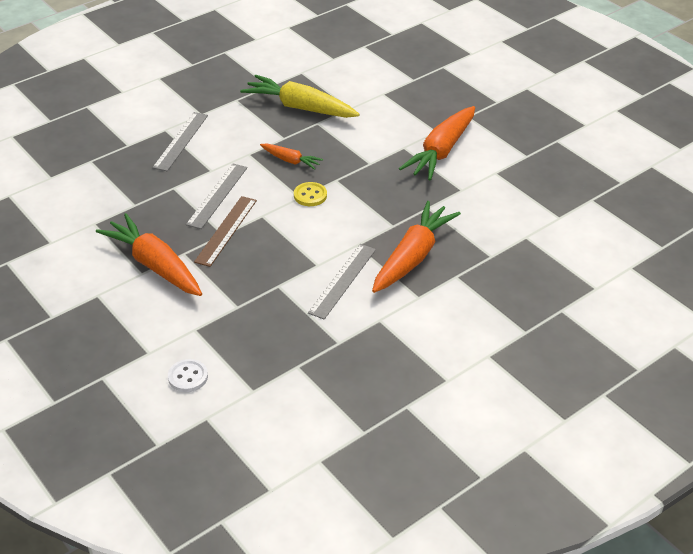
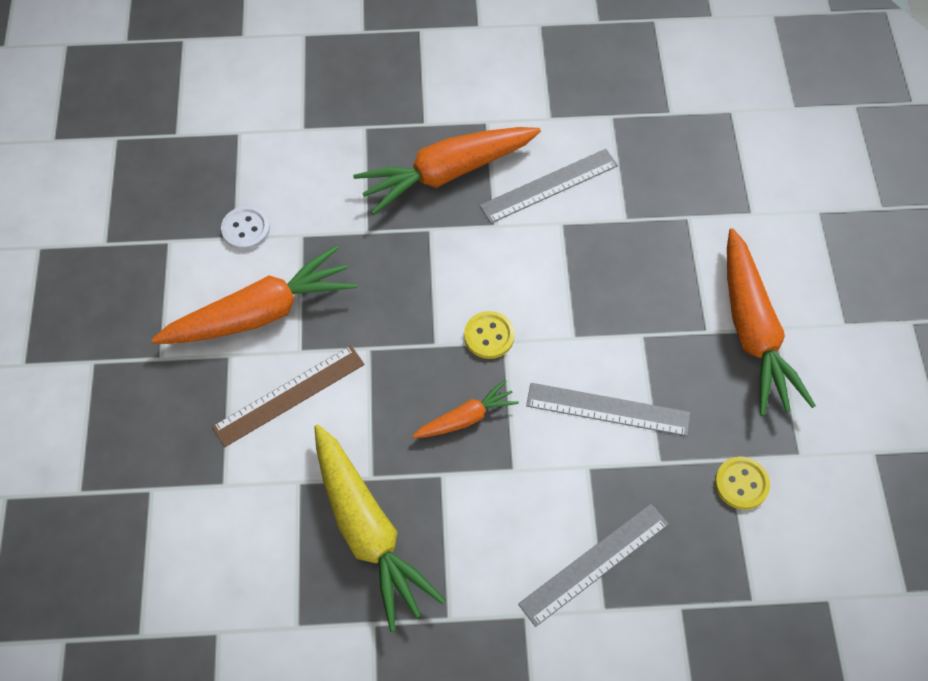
camera: 145 degrees left, 20 degrees up
white button [168,359,208,392] -> white button moved to [221,206,270,250]
grey ruler [186,164,247,229] -> grey ruler turned 45 degrees clockwise [526,383,691,436]
brown ruler [194,196,257,267] -> brown ruler moved to [212,345,365,447]
orange carrot [260,143,323,170] -> orange carrot turned 90 degrees clockwise [412,380,519,438]
none -> yellow button [715,457,770,510]

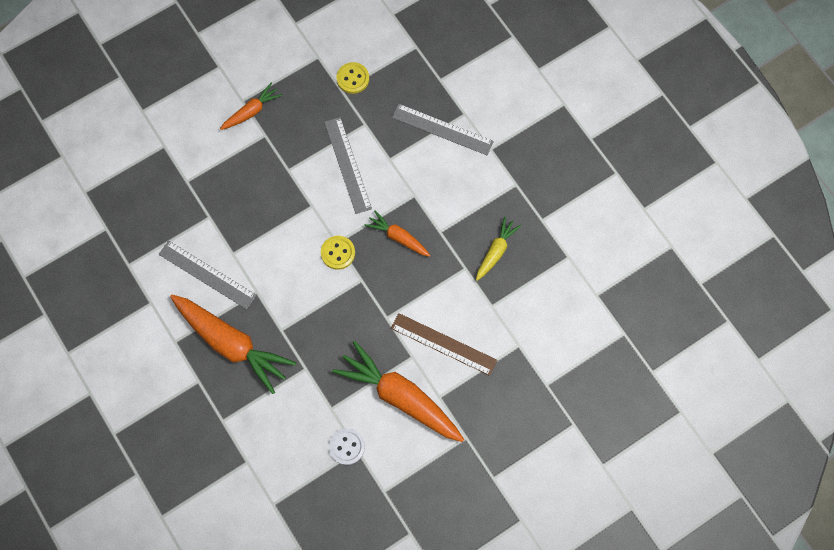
camera: 120 degrees left, 10 degrees up
yellow carrot [314,425,446,632] -> yellow carrot [476,217,521,281], size x0.52
orange carrot [727,228,816,416] -> orange carrot [220,83,282,130], size x0.52

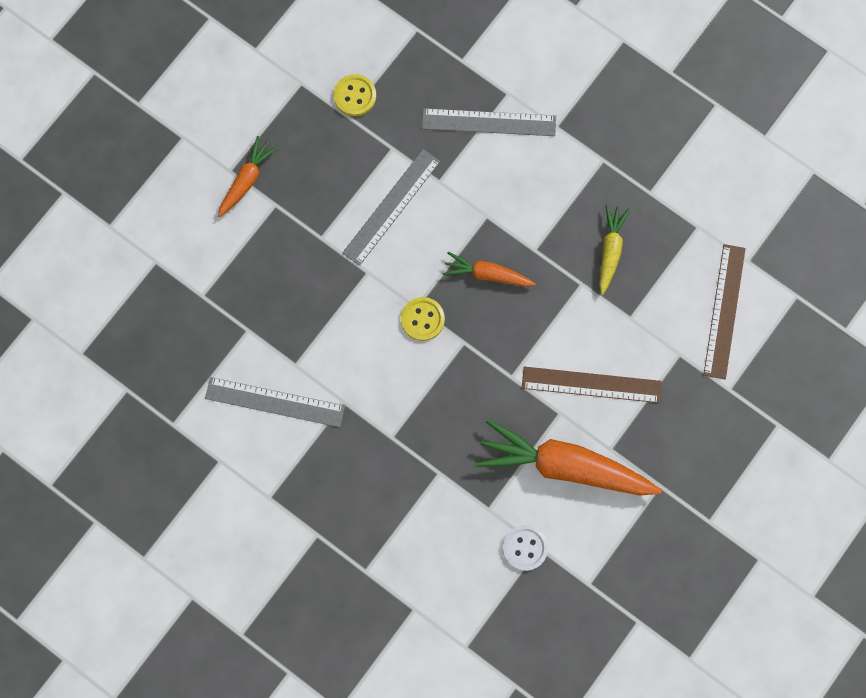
camera: 20 degrees left, 5 degrees up
orange carrot [170,295,296,394] -> none
grey ruler [325,117,372,214] -> grey ruler turned 75 degrees clockwise [342,149,440,266]
none -> brown ruler [703,244,746,379]

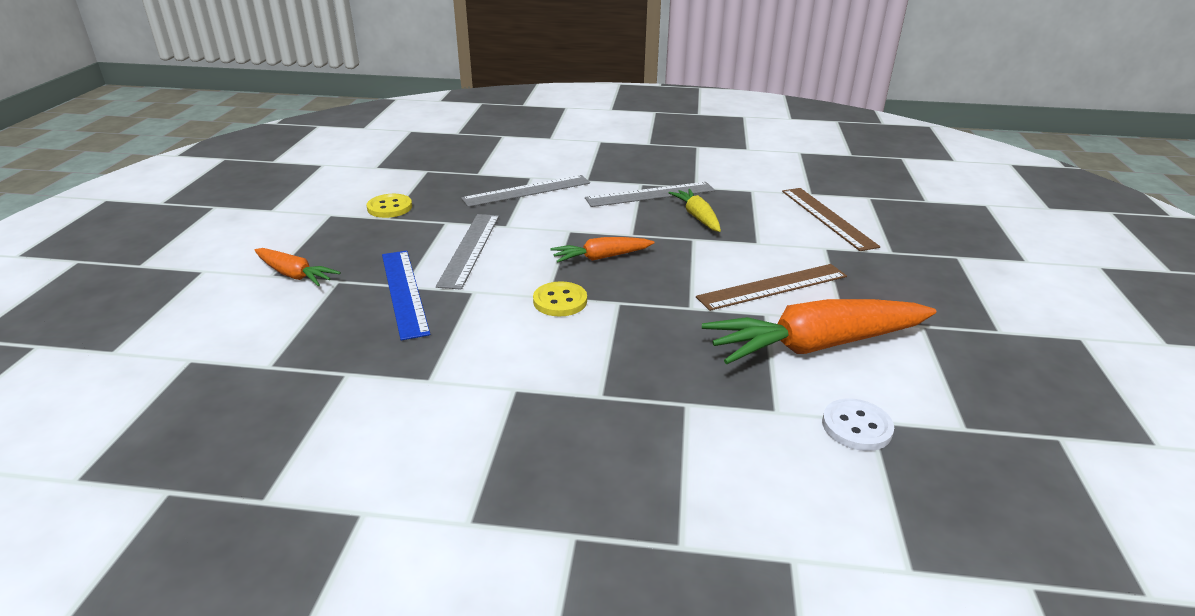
camera: 30 degrees left, 45 degrees down
grey ruler [205,377,345,427] -> grey ruler moved to [585,182,715,207]
orange carrot [218,136,278,217] -> orange carrot turned 120 degrees clockwise [254,248,341,286]
none -> blue ruler [382,251,431,340]

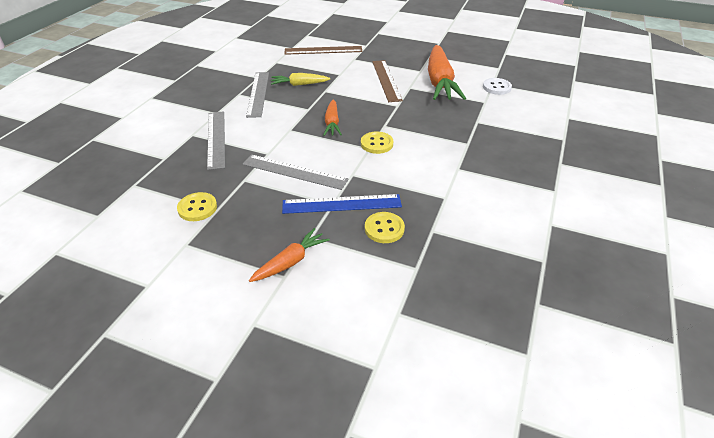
camera: 75 degrees left, 10 degrees up
none -> yellow button [365,212,405,243]

